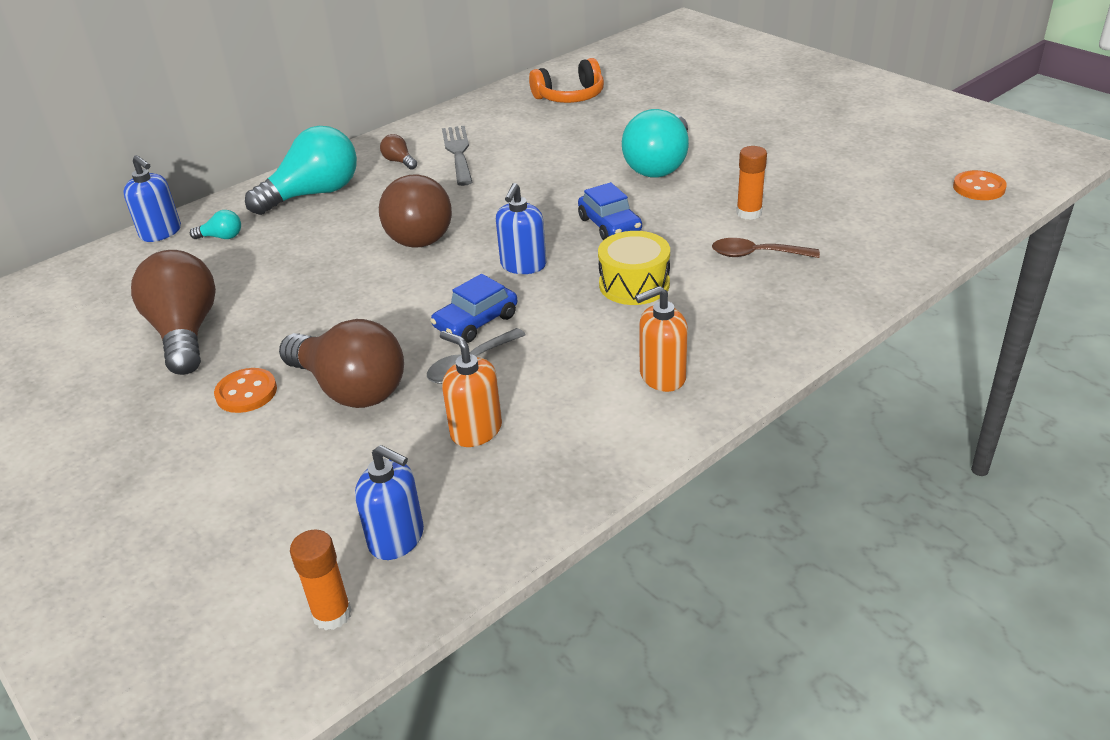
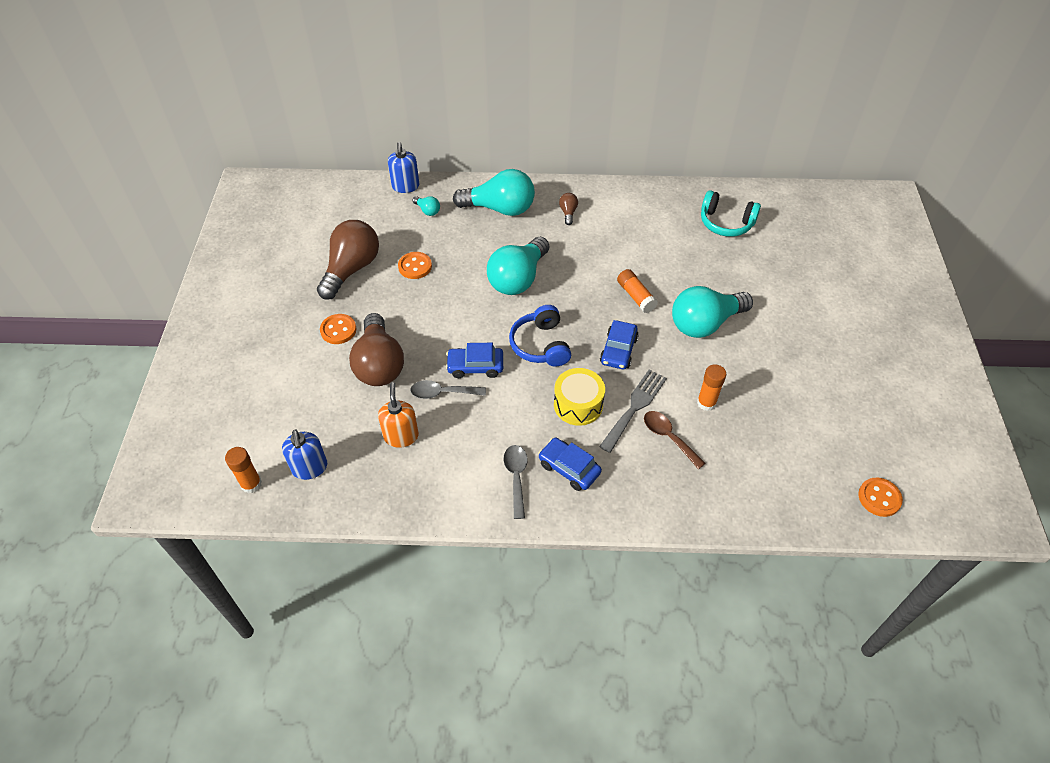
camera: 40 degrees right, 15 degrees up
brown light bulb [379,174,452,248] -> turquoise light bulb [487,237,549,295]
grey fork [442,126,472,186] -> grey fork moved to [599,370,667,453]
blue soap dispenser [496,183,546,274] -> blue headphones [509,305,571,367]
orange headphones [529,58,604,103] -> turquoise headphones [701,190,761,237]
orange soap dispenser [635,286,688,392] -> grey spoon [503,445,528,519]
none -> orange button [398,252,432,279]
none -> blue car [539,438,602,491]
none -> orange glue stick [617,269,658,313]

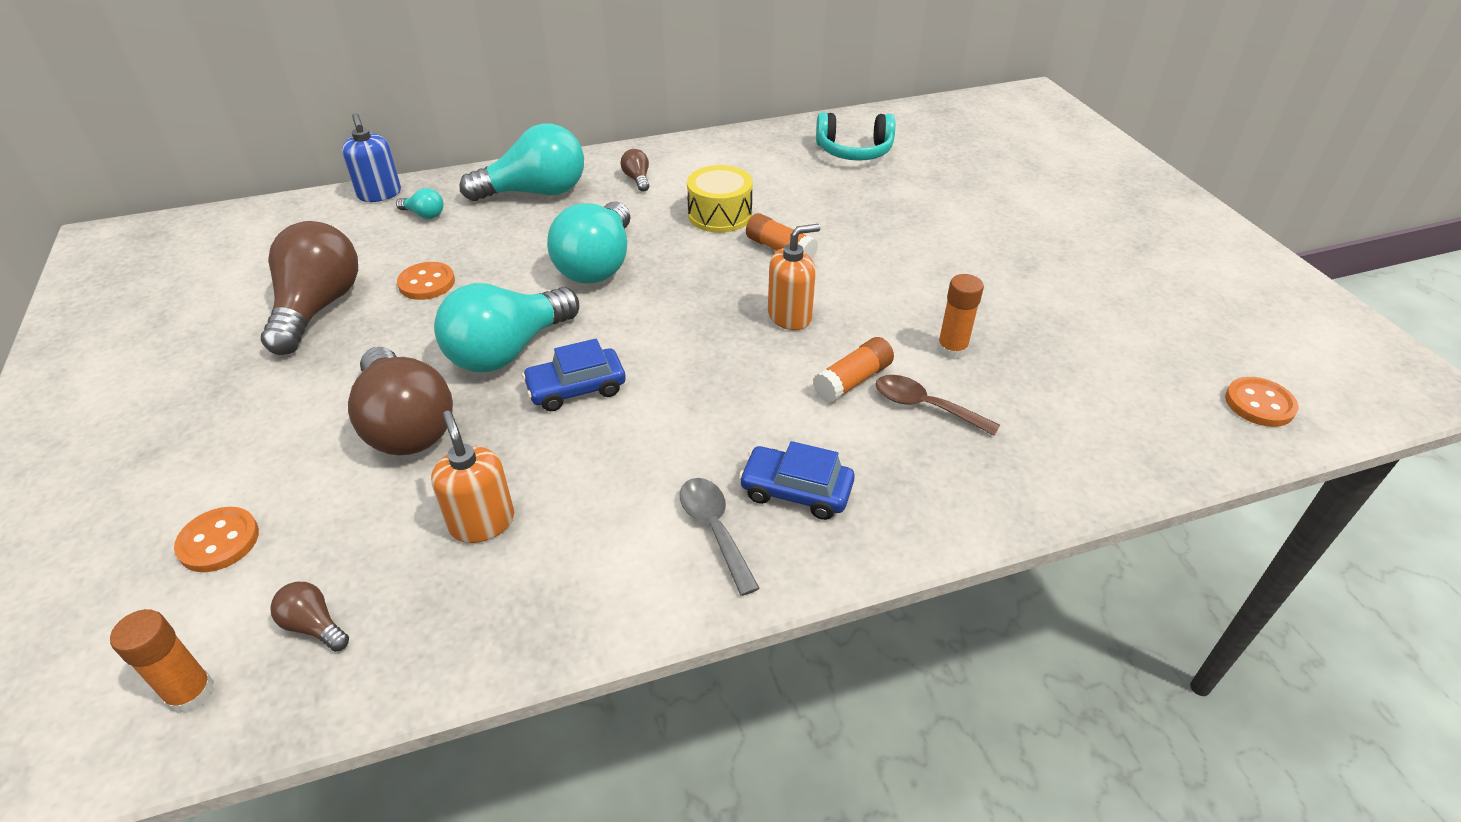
camera: 20 degrees left, 10 degrees down
blue soap dispenser [282,430,327,480] -> brown light bulb [270,582,349,652]
orange button [320,314,356,344] -> orange button moved to [174,507,259,572]
grey spoon [410,380,486,399] -> none
blue headphones [509,305,571,367] -> none
yellow drum [554,368,605,426] -> yellow drum moved to [687,165,753,233]
grey fork [599,370,667,453] -> orange glue stick [813,337,894,403]
blue car [600,320,639,369] -> orange soap dispenser [768,224,820,330]
turquoise light bulb [672,286,753,338] -> turquoise light bulb moved to [434,283,579,372]

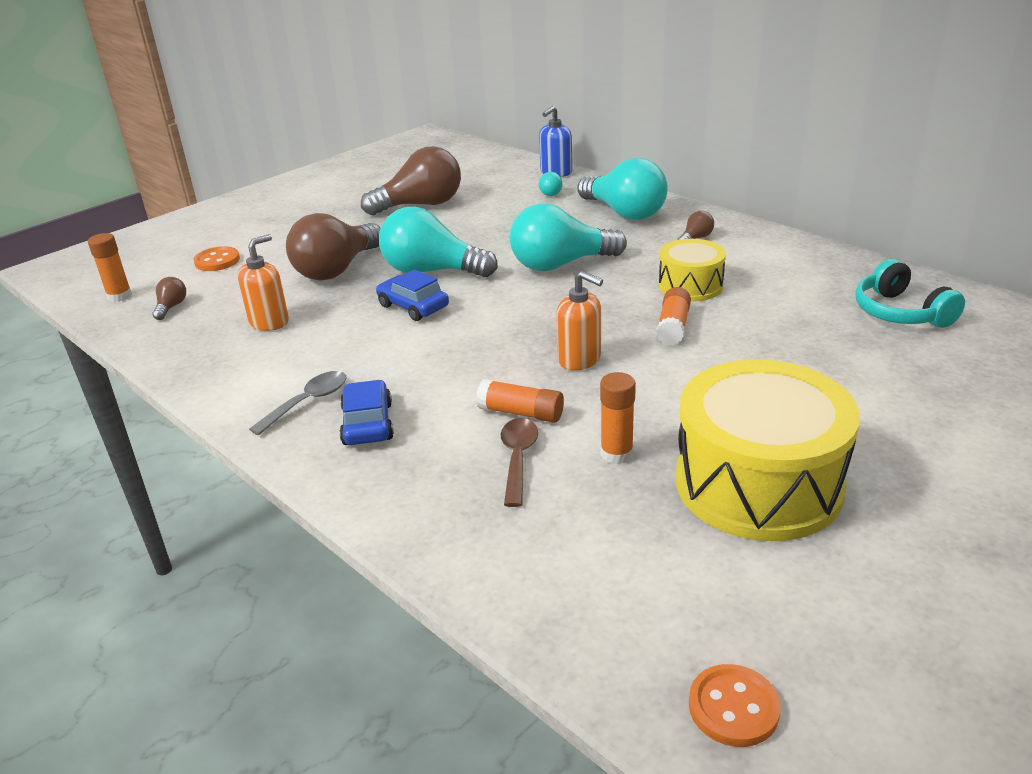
camera: 65 degrees right, 10 degrees down
orange button [397,262,455,300] -> none
none -> yellow drum [676,359,860,541]

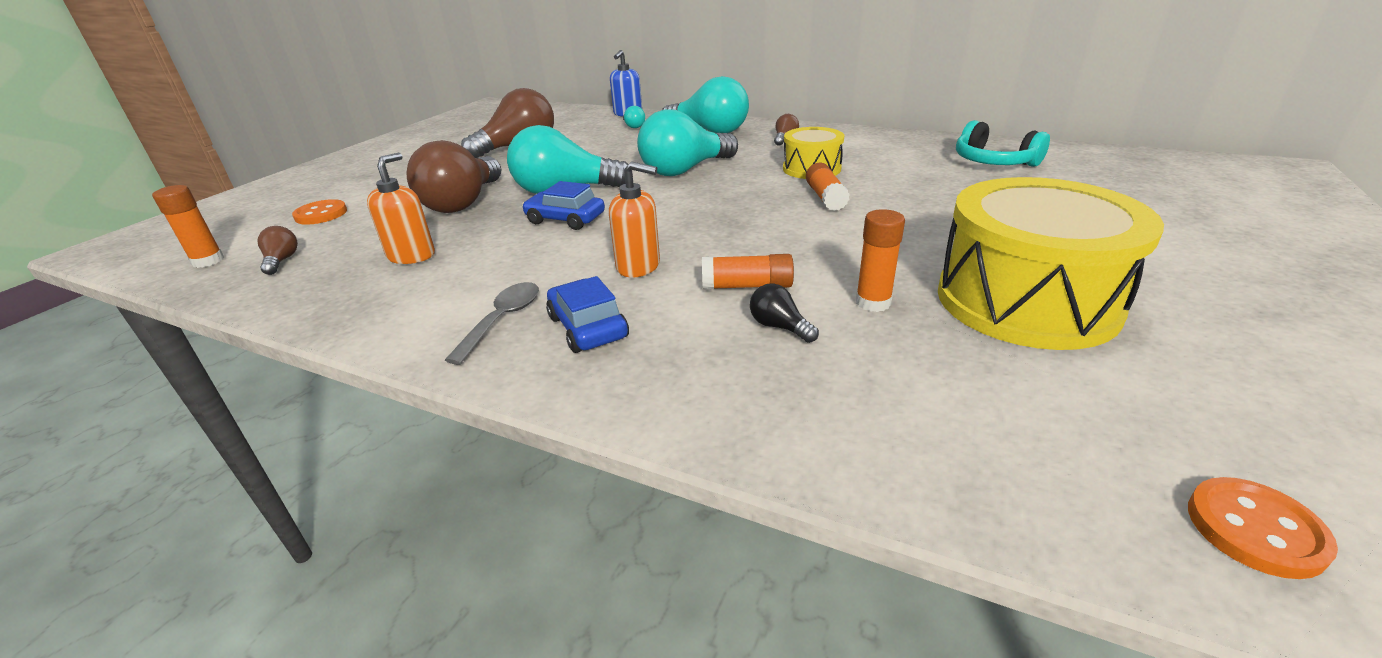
camera: 20 degrees left, 0 degrees up
brown spoon [501,418,538,507] -> black light bulb [750,283,819,343]
orange soap dispenser [557,271,603,371] -> orange soap dispenser moved to [609,161,660,278]

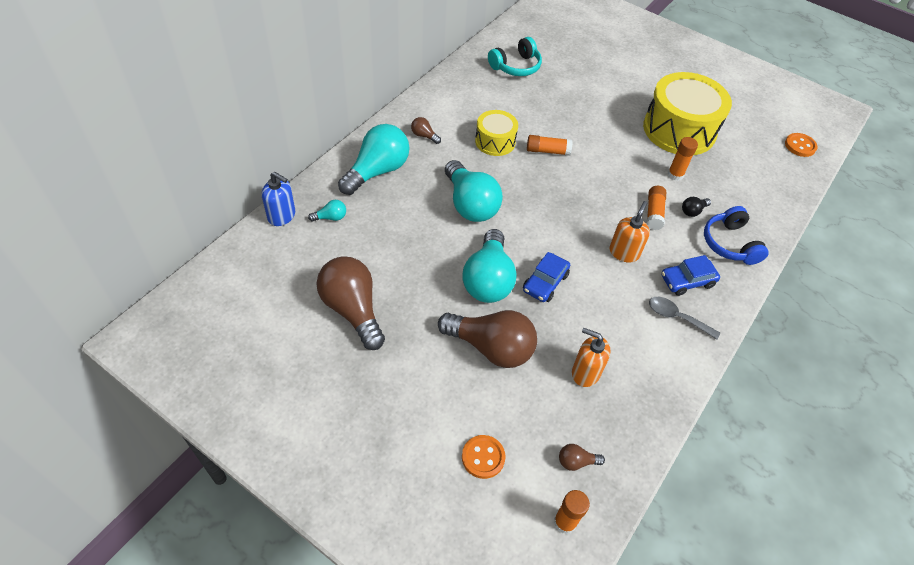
camera: 85 degrees left, 20 degrees up
none -> blue headphones [704,206,769,265]

